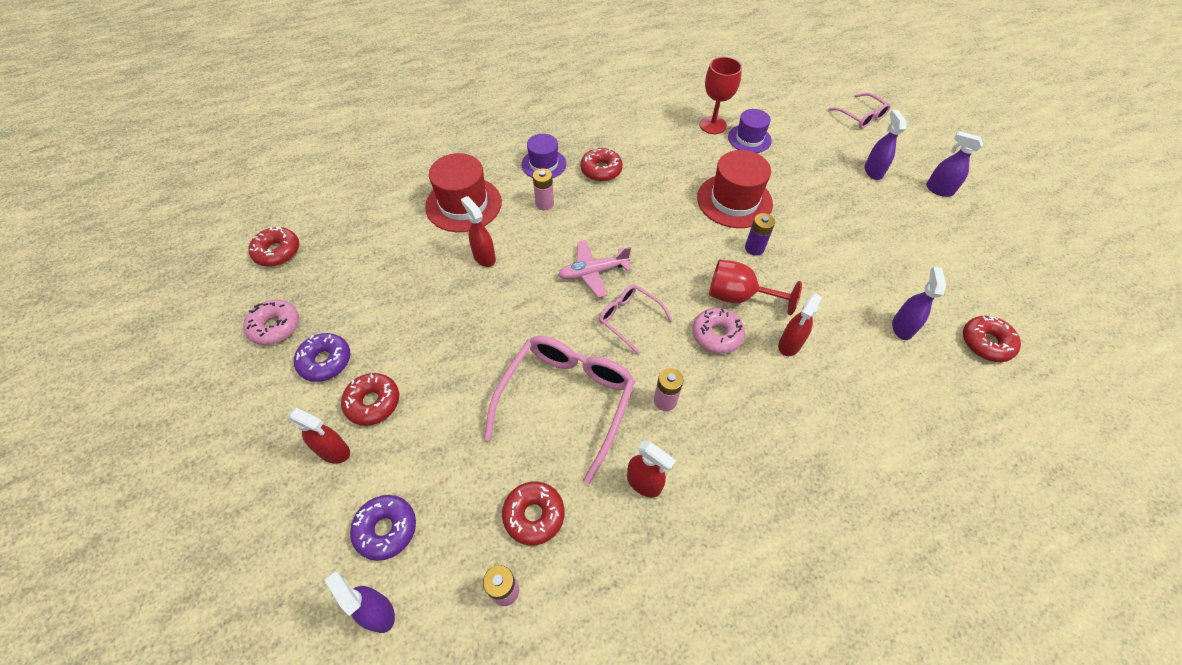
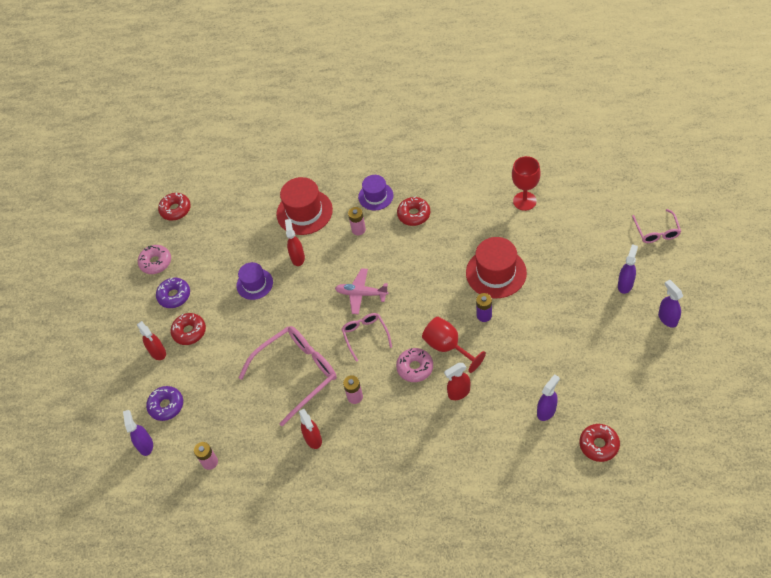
camera: 35 degrees right, 0 degrees up
red donut [502,482,565,545] -> none
purple hat [728,109,772,153] -> purple hat moved to [236,262,273,300]

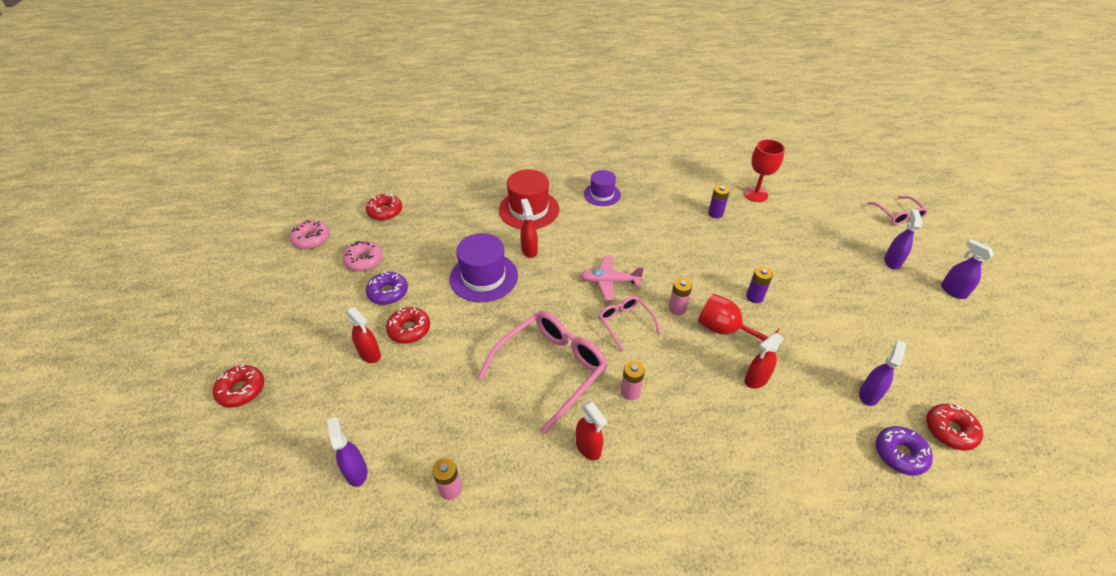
camera: 15 degrees left, 10 degrees down
purple donut [146,386,183,421] -> purple donut moved to [876,426,933,476]
purple hat [236,262,273,300] -> purple hat [449,233,518,302], size x1.60
pink battery [348,207,366,235] -> pink battery moved to [669,278,692,315]
pink donut [396,348,433,382] -> pink donut moved to [290,220,329,249]
red donut [397,197,430,226] -> red donut moved to [213,364,264,408]
red hat [466,237,527,298] -> none
none -> purple battery [708,185,730,218]

